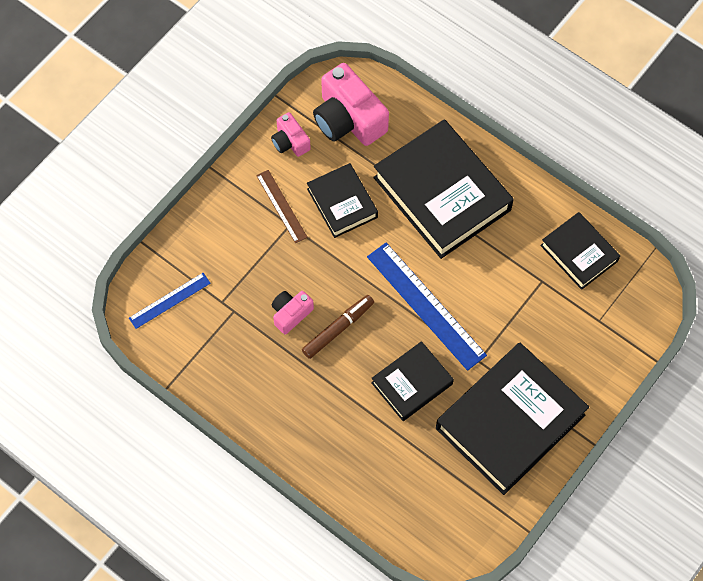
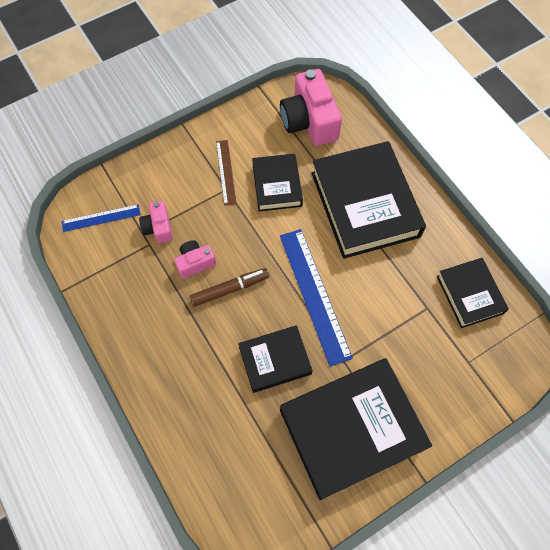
camera: 20 degrees right, 0 degrees up
pink camera [271,112,311,157] -> pink camera moved to [139,201,173,243]

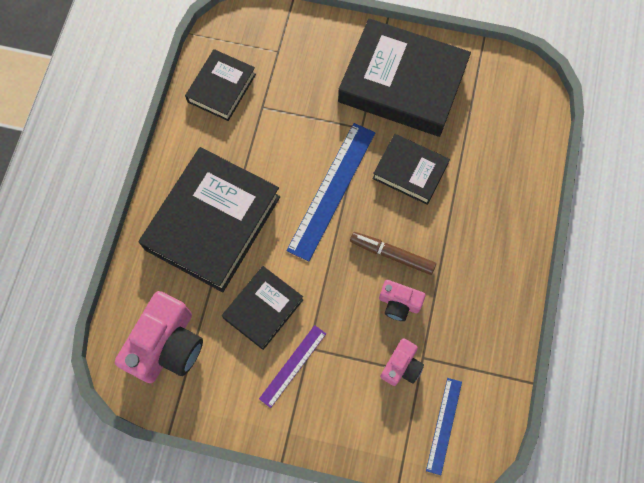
camera: 135 degrees left, 5 degrees up
blue ruler [62,204,141,232] -> blue ruler turned 75 degrees clockwise [426,378,462,475]
brown ruler [216,140,237,205] -> purple ruler [259,325,326,408]

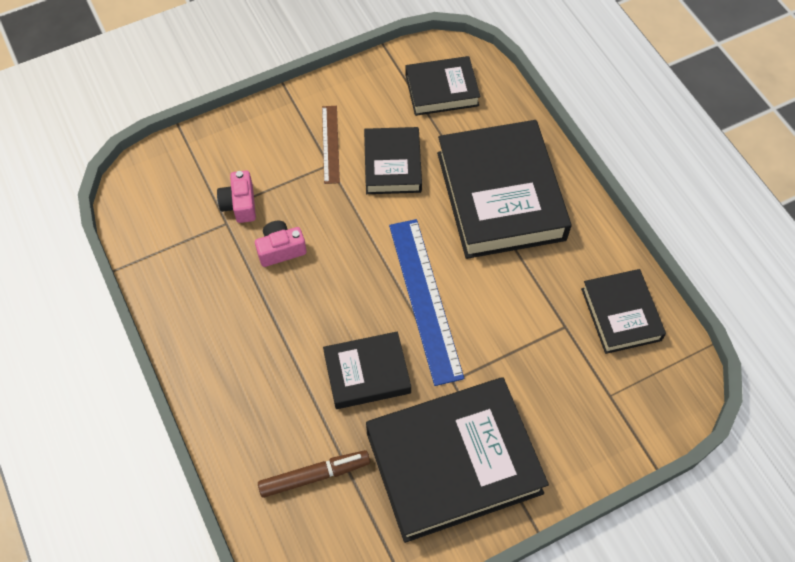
camera: 140 degrees right, 10 degrees down
pink camera [115,291,203,383] -> black book [405,56,481,116]
purple ruler [259,325,326,408] -> brown ruler [322,106,340,184]
brown marker [350,232,436,275] -> brown marker moved to [258,450,370,498]
blue ruler [426,378,462,475] -> none

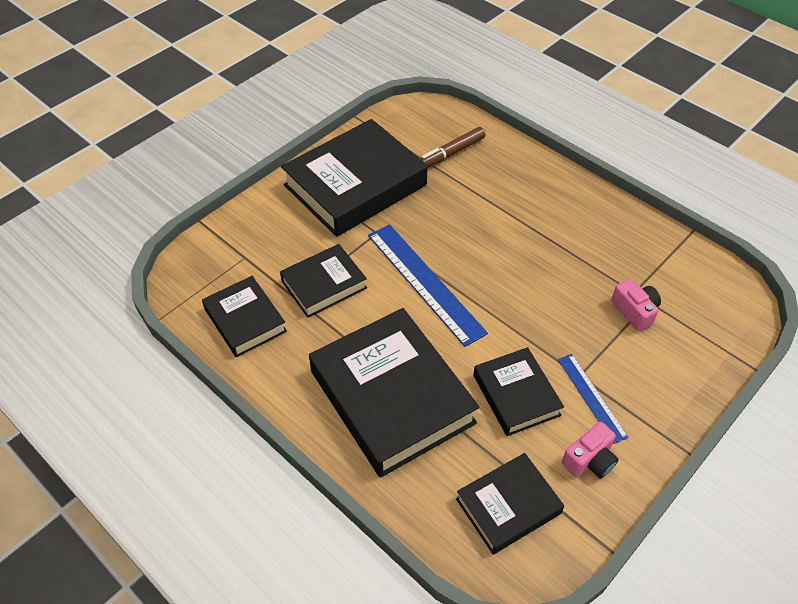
camera: 160 degrees right, 10 degrees down
pink camera [255,221,307,267] -> pink camera moved to [562,422,619,478]
brown ruler [322,106,340,184] -> blue ruler [558,354,629,444]
black book [323,332,411,409] -> black book moved to [280,244,367,318]

